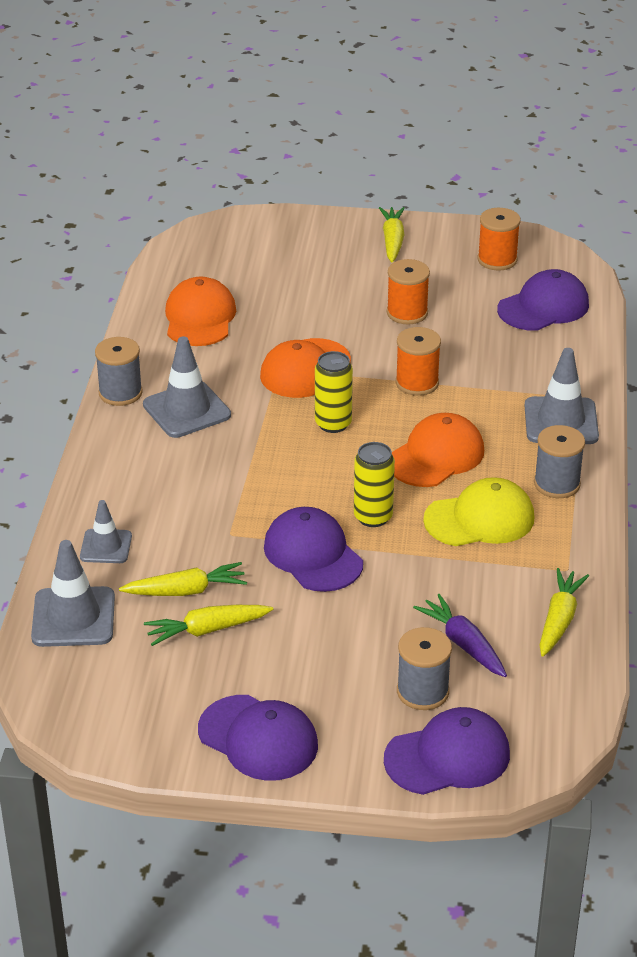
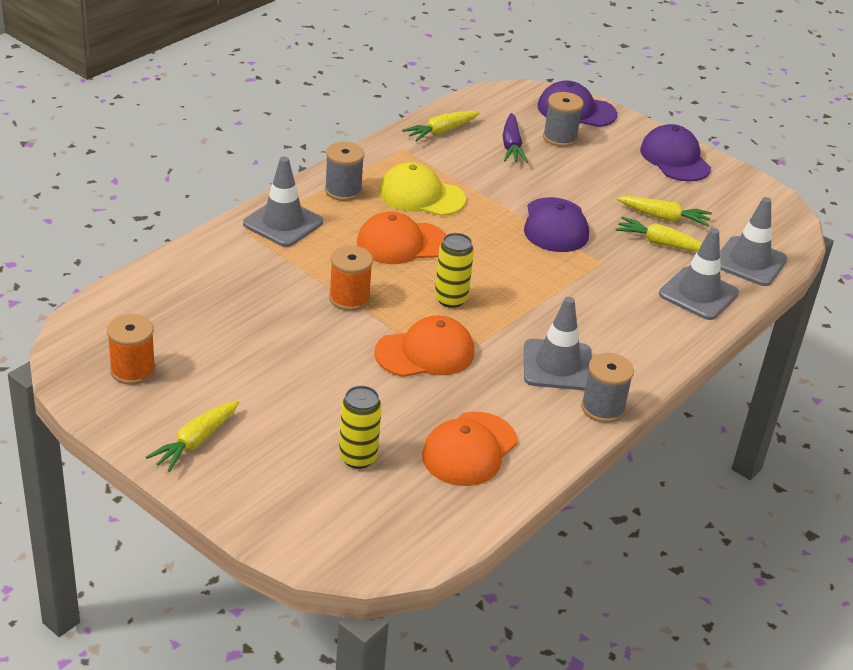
camera: 150 degrees left, 0 degrees up
grey traffic cone [80,500,132,563] -> grey traffic cone [659,228,739,320], size x1.62
yellow can [354,442,395,527] -> yellow can moved to [339,386,382,469]
orange spool [387,259,430,325] -> none
purple cap [497,269,589,331] -> none

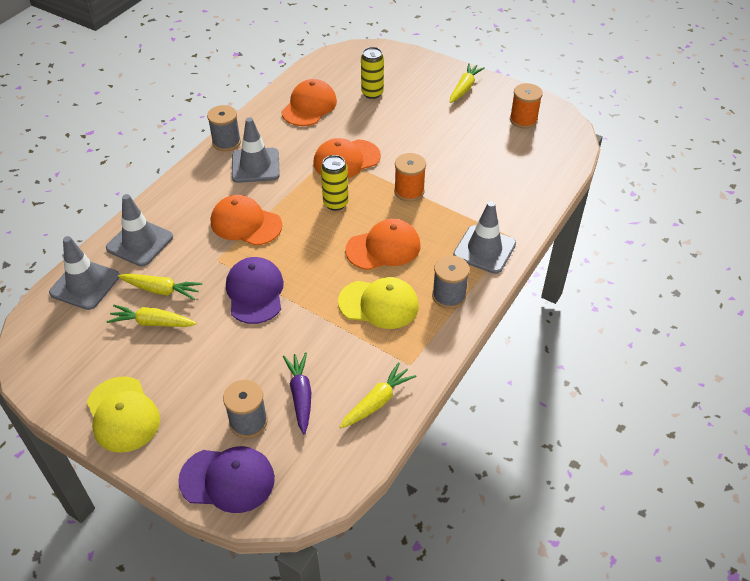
camera: 175 degrees right, 10 degrees up
purple cap [640,124,711,182] -> yellow cap [87,376,160,453]
none -> orange cap [211,195,282,246]

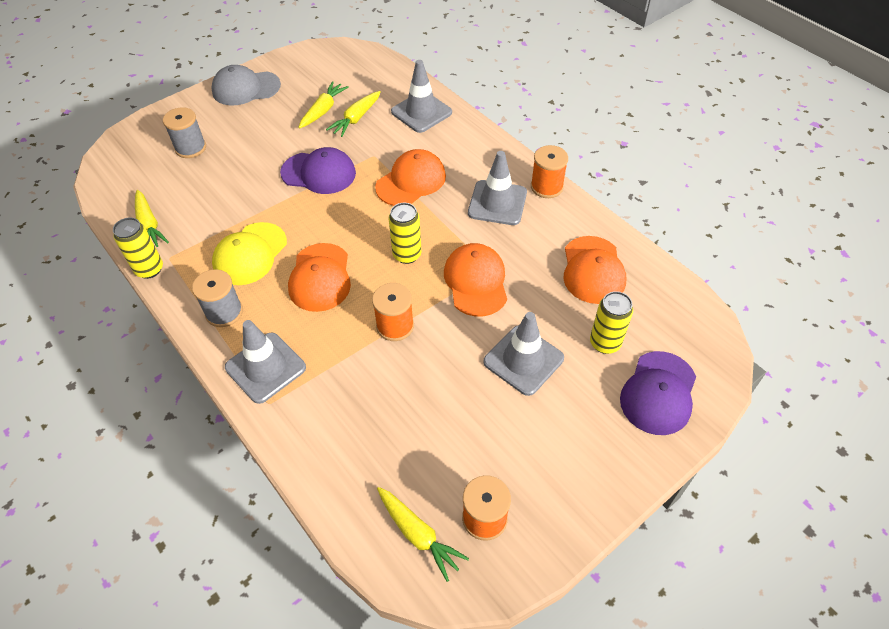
camera: 110 degrees right, 5 degrees up
grey traffic cone [49,236,120,310] -> grey traffic cone moved to [483,312,564,396]
yellow cap [87,376,160,453] -> grey cap [211,65,281,106]
purple cap [178,446,275,513] -> purple cap moved to [620,351,696,435]
grey spool [207,105,241,151] -> orange spool [531,145,568,198]
orange cap [281,79,337,126] -> orange cap turned 45 degrees clockwise [564,236,626,304]
purple carrot [283,352,311,434] -> none
yellow carrot [450,63,485,103] -> yellow carrot moved to [377,487,469,582]
none -> yellow can [113,217,163,279]

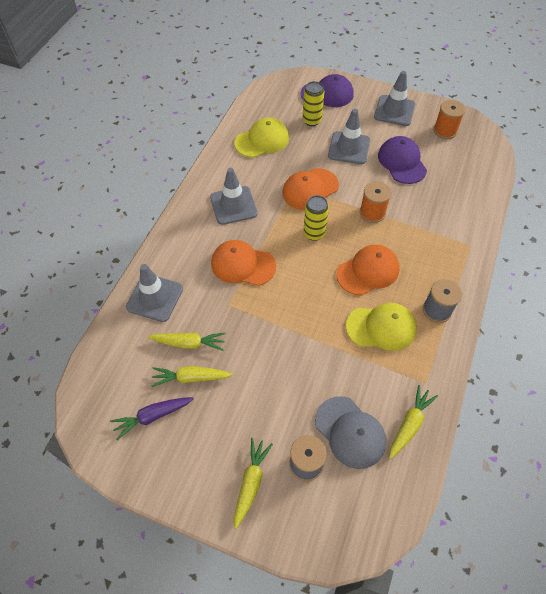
camera: 120 degrees left, 5 degrees up
yellow can [113,217,163,279] -> none
grey cap [211,65,281,106] -> grey cap moved to [315,396,386,469]
grey traffic cone [225,320,306,404] -> grey traffic cone moved to [374,71,415,126]
purple cap [280,147,356,194] -> purple cap moved to [378,136,427,184]
yellow carrot [377,487,469,582] -> yellow carrot moved to [234,438,273,529]
orange spool [531,145,568,198] -> none
orange cap [564,236,626,304] -> yellow cap [234,117,289,158]
none -> purple carrot [110,397,194,440]

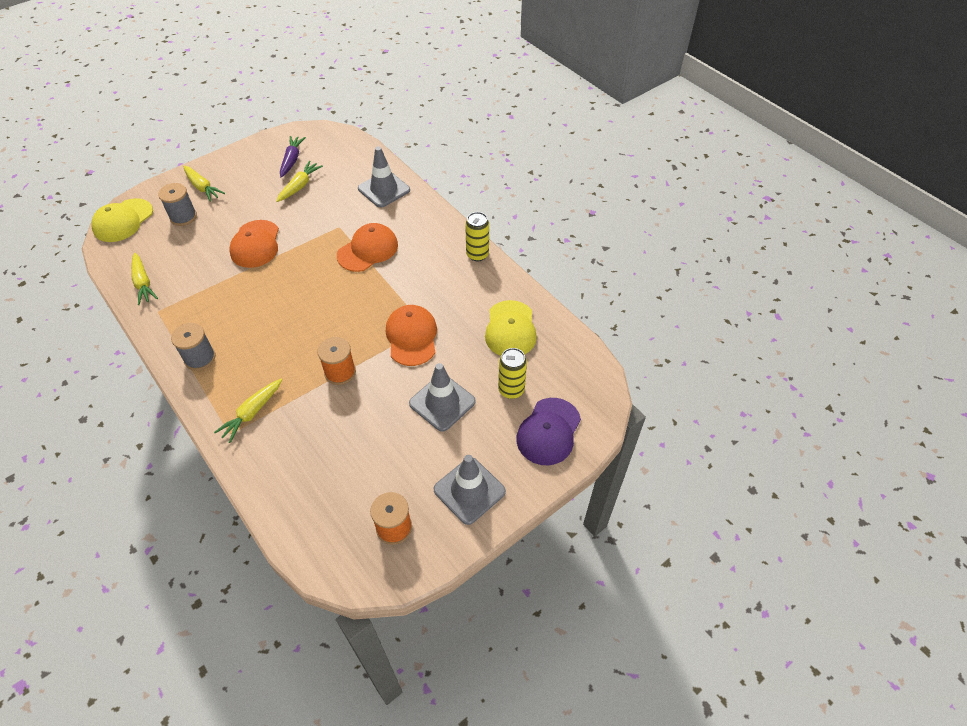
camera: 120 degrees right, 5 degrees down
yellow carrot [148,333,226,351] -> yellow carrot moved to [214,379,282,443]
grey traffic cone [210,168,258,225] -> none
yellow can [303,195,329,241] -> yellow can moved to [465,212,489,261]
grey cap [315,396,386,469] -> none
orange cap [336,245,399,296] -> orange cap moved to [229,220,279,268]
yellow cap [346,303,417,351] -> yellow cap moved to [91,198,153,242]
purple cap [378,136,427,184] -> none

